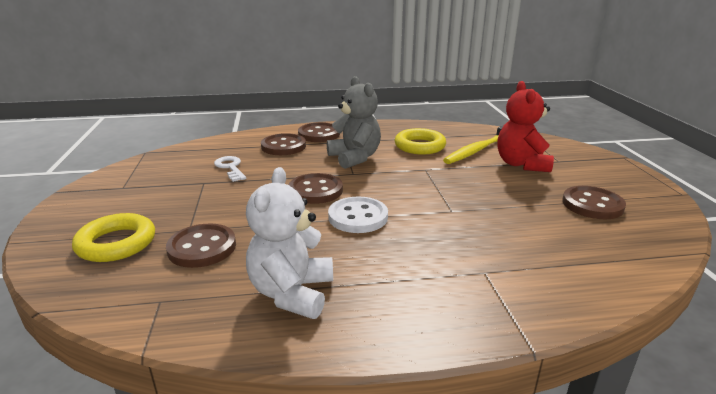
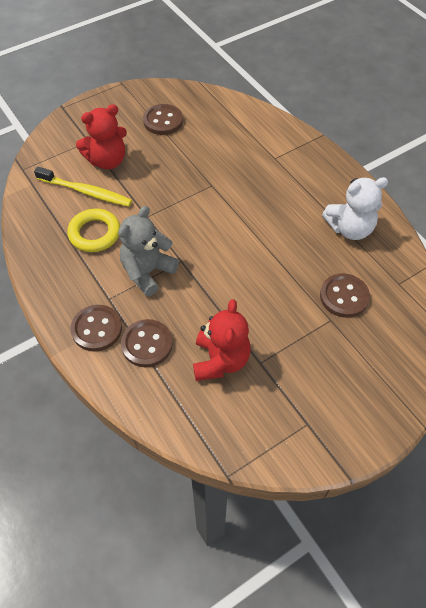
camera: 115 degrees left, 30 degrees up
yellow ring [72,213,155,262] -> none
white key [214,156,247,182] -> red teddy bear [193,299,251,381]
brown button [289,173,343,204] -> none
white button [328,197,388,233] -> none

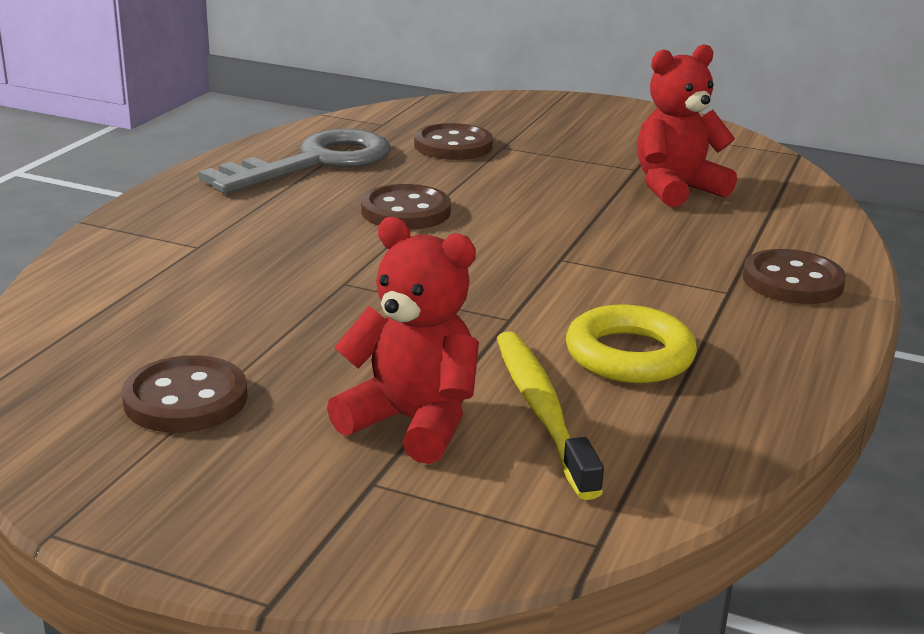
camera: 125 degrees left, 30 degrees down
grey teddy bear [118,206,179,296] -> none
brown button [121,319,173,368] -> brown button moved to [361,184,451,230]
white teddy bear [322,177,388,240] -> grey key [199,129,391,194]

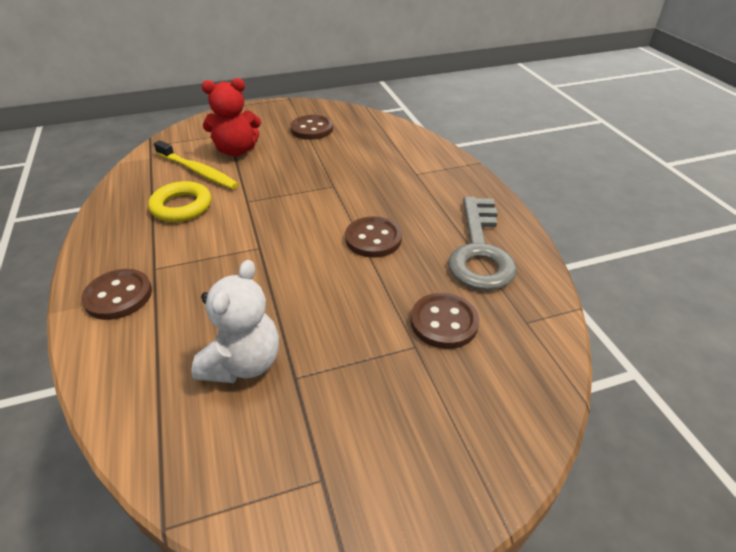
camera: 140 degrees right, 15 degrees up
red teddy bear [637,44,737,207] -> white teddy bear [191,260,279,383]

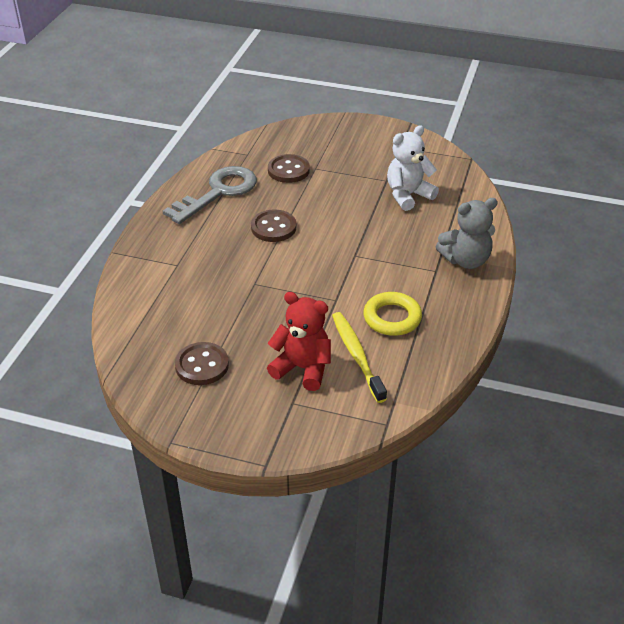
camera: 145 degrees left, 0 degrees up
brown button [81,269,152,320] -> grey teddy bear [436,198,498,269]

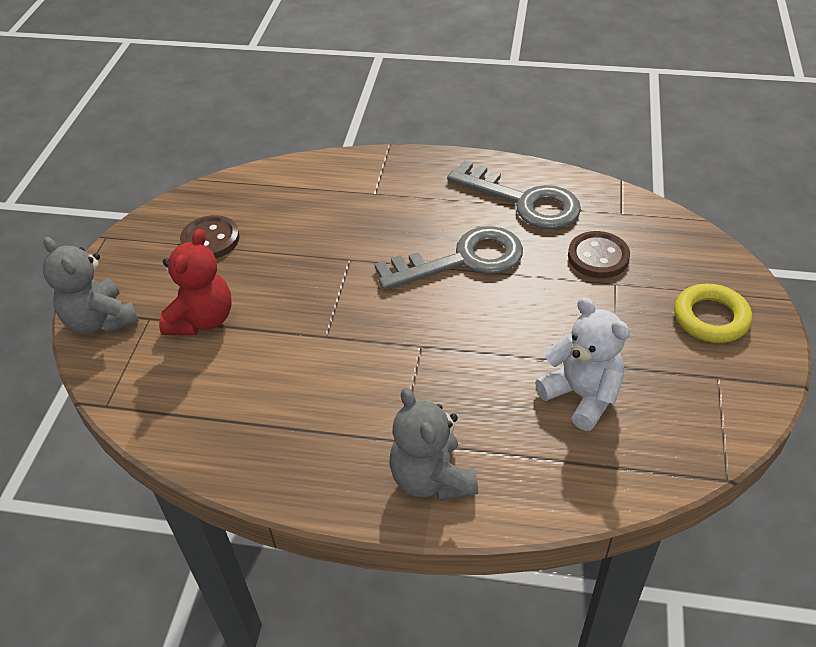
camera: 85 degrees right, 5 degrees up
brown button [251,209,296,242] -> grey key [375,226,523,290]
yellow toothbrush [332,312,387,403] -> none
yellow ring [363,292,422,336] -> yellow ring moved to [674,284,752,343]
none -> grey teddy bear [43,237,139,333]

